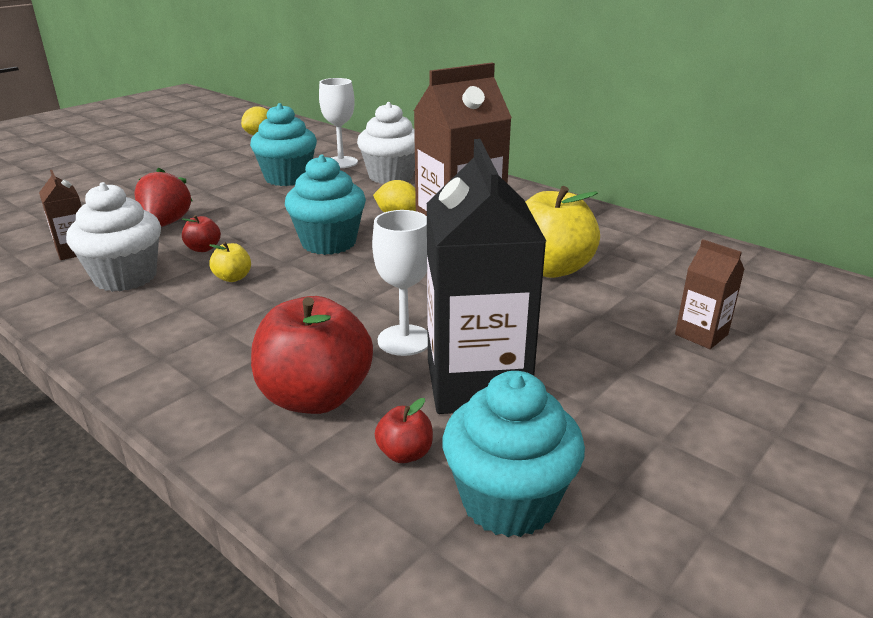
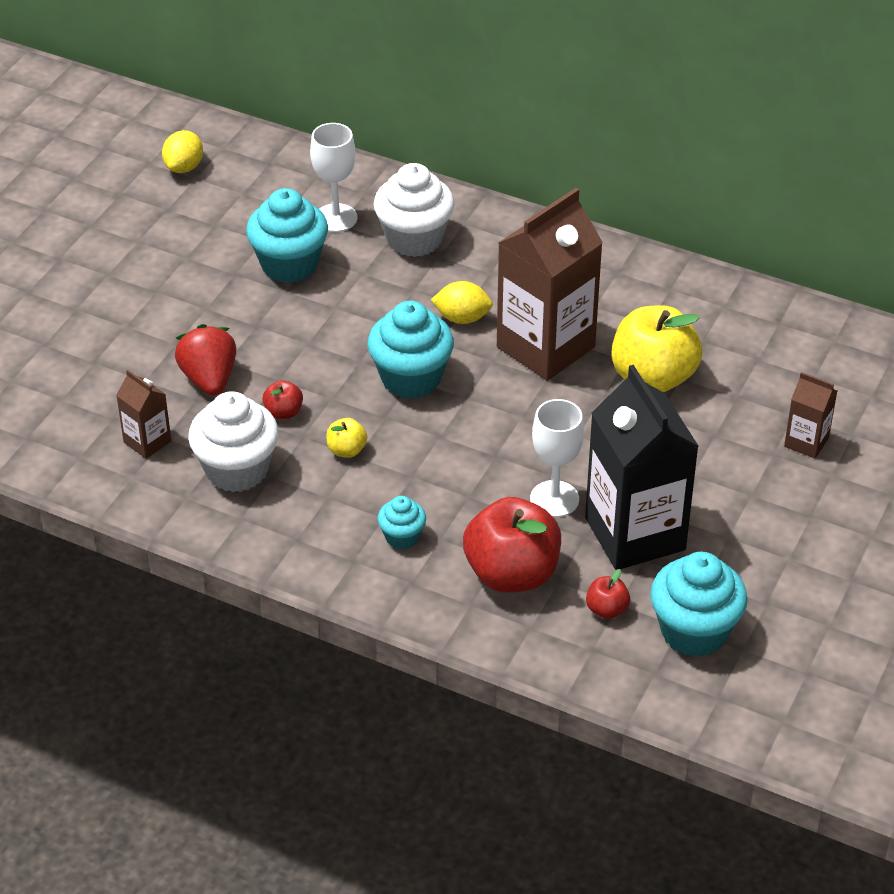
camera: 15 degrees left, 15 degrees up
none -> turquoise cupcake [378,496,426,550]

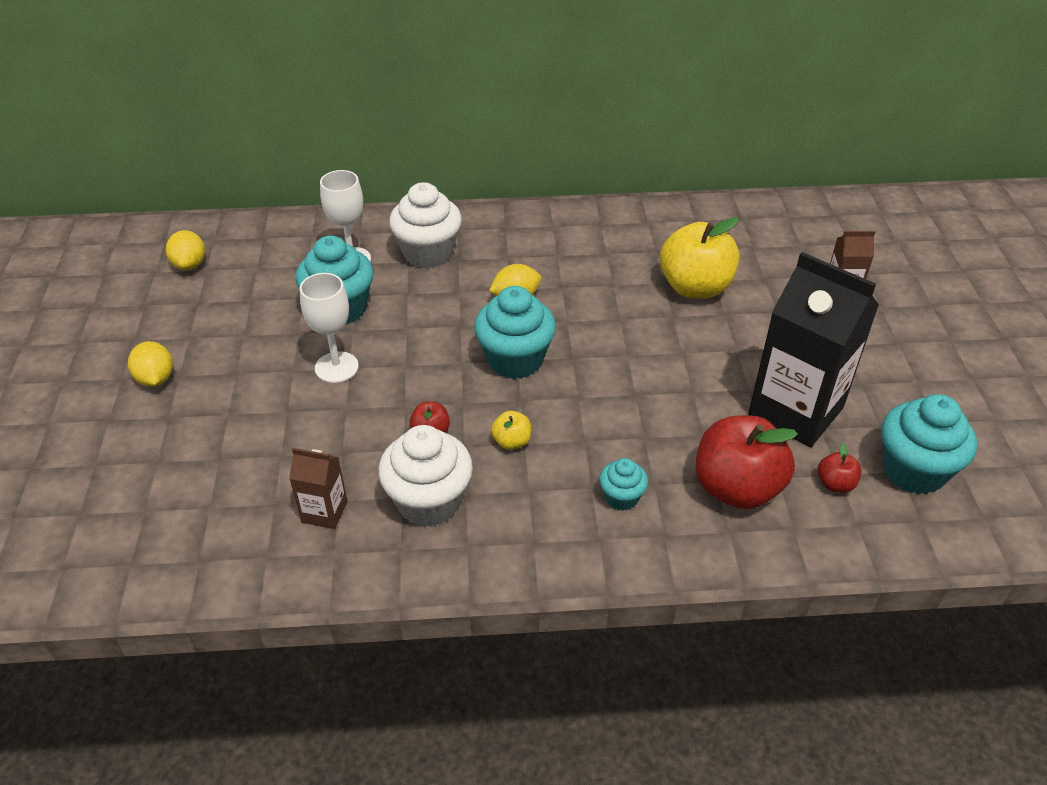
camera: 30 degrees left, 0 degrees up
red strawberry [175,324,236,396] -> none
brown carton [497,188,603,381] -> none
white goblet [530,399,584,517] -> white goblet moved to [300,273,359,383]
none -> yellow lemon [128,341,173,387]

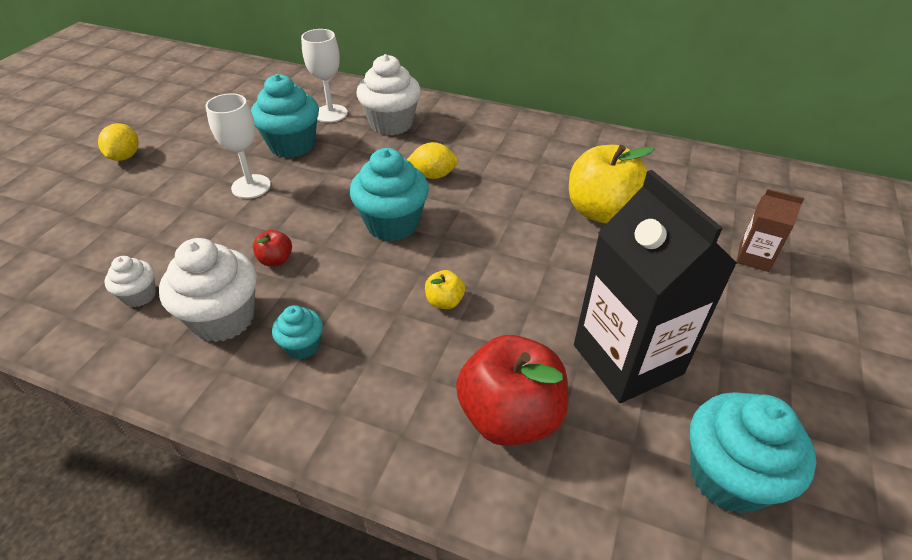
camera: 25 degrees right, 0 degrees up
yellow lemon [166,230,205,270] -> none
brown carton [289,448,348,529] -> white cupcake [104,256,156,307]
yellow apple [491,411,531,450] -> yellow apple moved to [425,270,465,309]
turquoise cupcake [599,458,648,511] -> turquoise cupcake moved to [272,305,323,359]
red apple [818,443,861,492] -> none

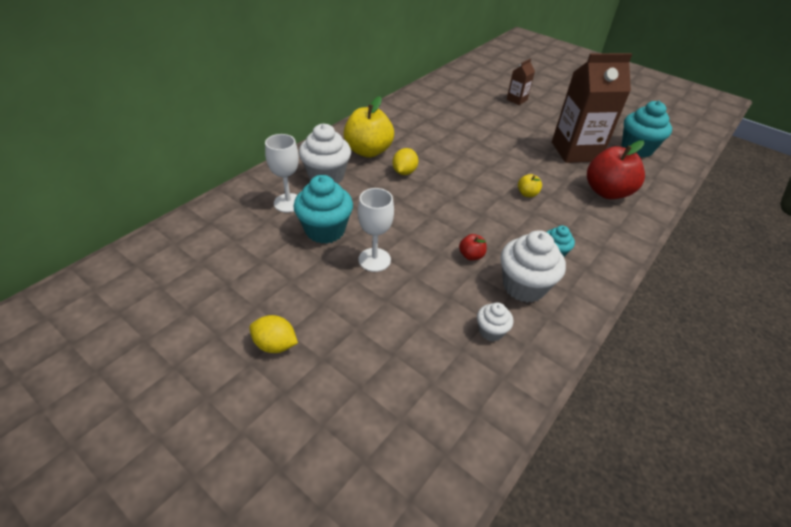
camera: 75 degrees left, 0 degrees up
turquoise cupcake [350,148,429,241] -> none
yellow apple [569,145,655,223] -> yellow apple moved to [343,96,394,158]
black carton [574,170,737,403] -> brown carton [552,53,632,163]

